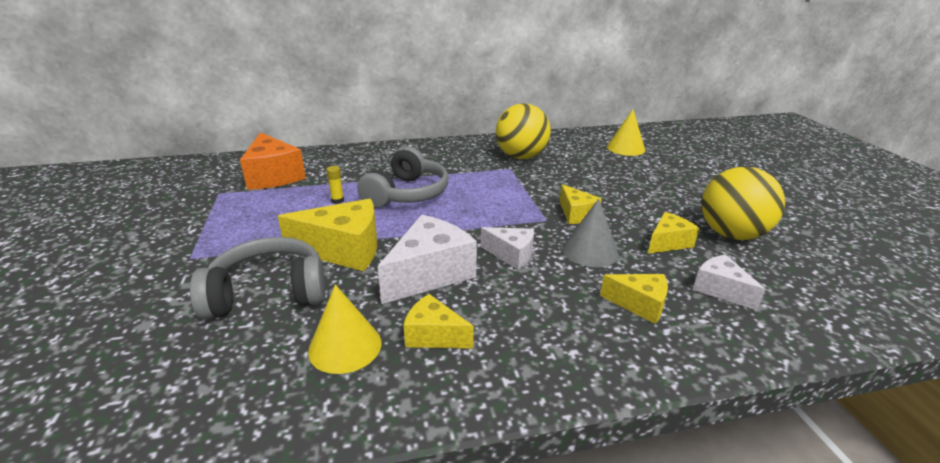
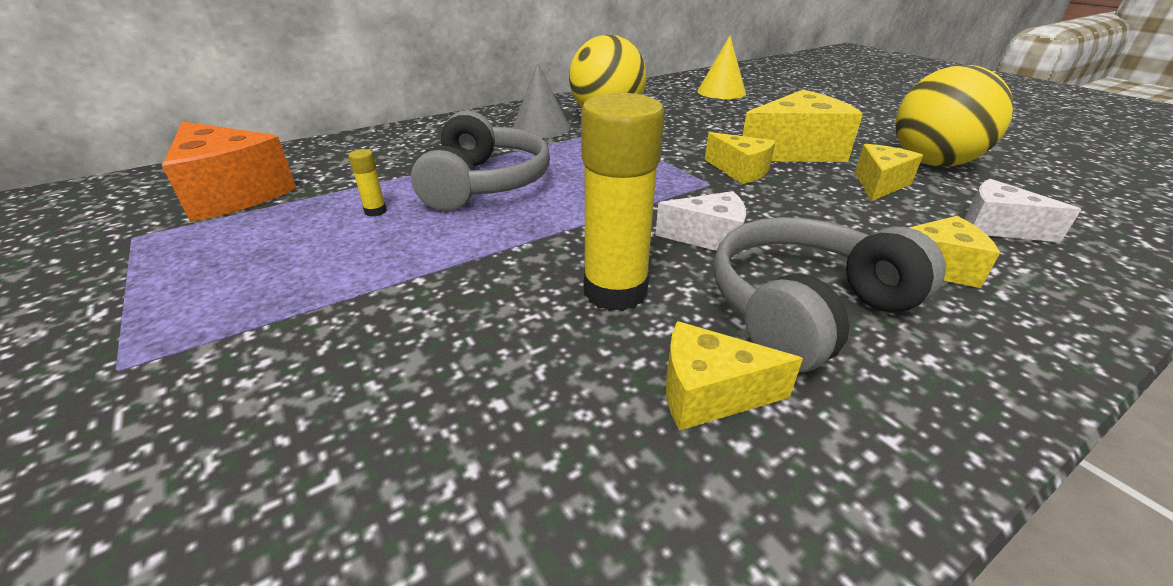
camera: 20 degrees left, 5 degrees up
grey headphones [190,237,326,320] -> grey headphones moved to [713,217,946,372]
yellow cheese [278,199,377,271] -> yellow cheese moved to [742,90,863,162]
yellow cone [308,285,381,374] -> none
white cheese [378,215,477,304] -> yellow glue stick [581,93,665,311]
grey cone [563,199,619,267] -> grey cone moved to [513,62,570,138]

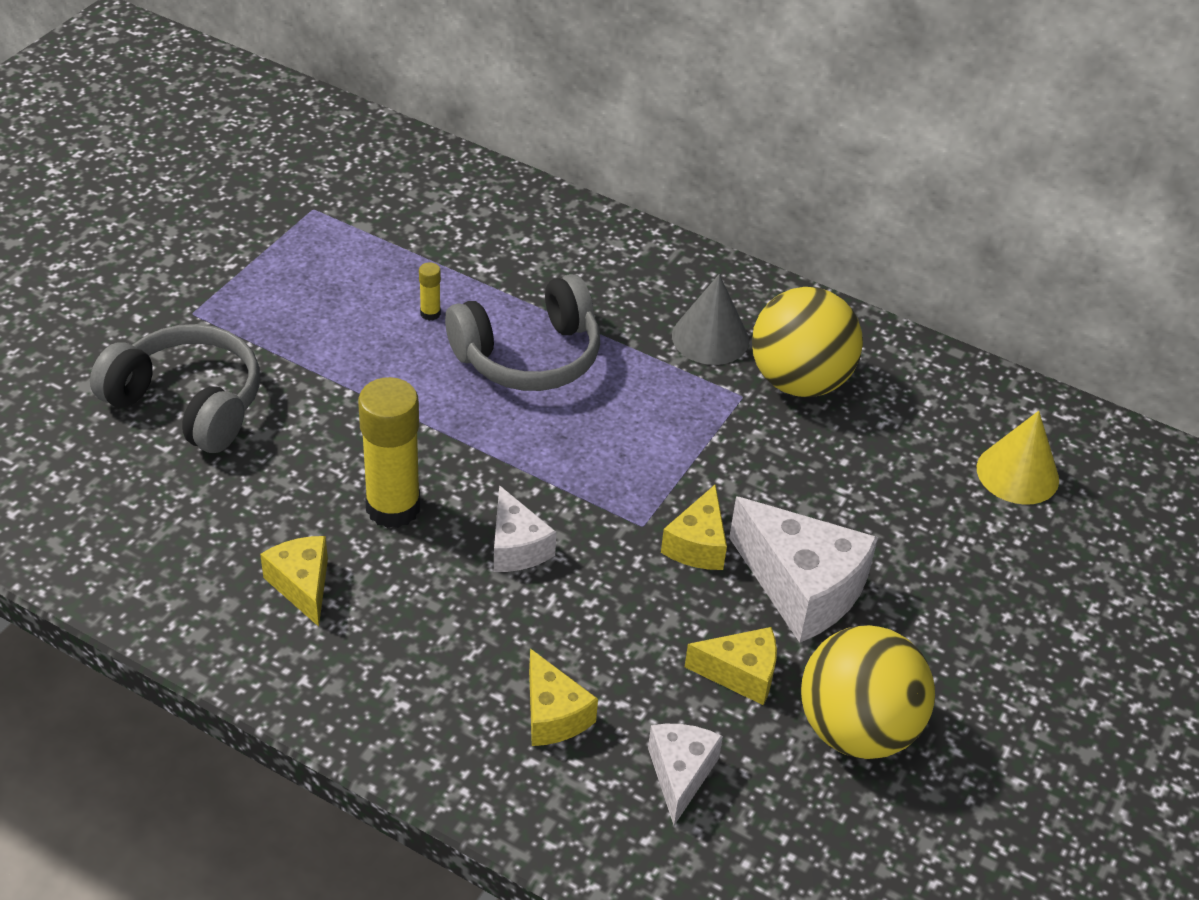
camera: 60 degrees right, 10 degrees up
orange cheese [162,121,296,222] -> none
grey headphones [713,217,946,372] -> grey headphones moved to [90,324,260,453]
yellow cheese [742,90,863,162] -> white cheese [729,496,878,643]

